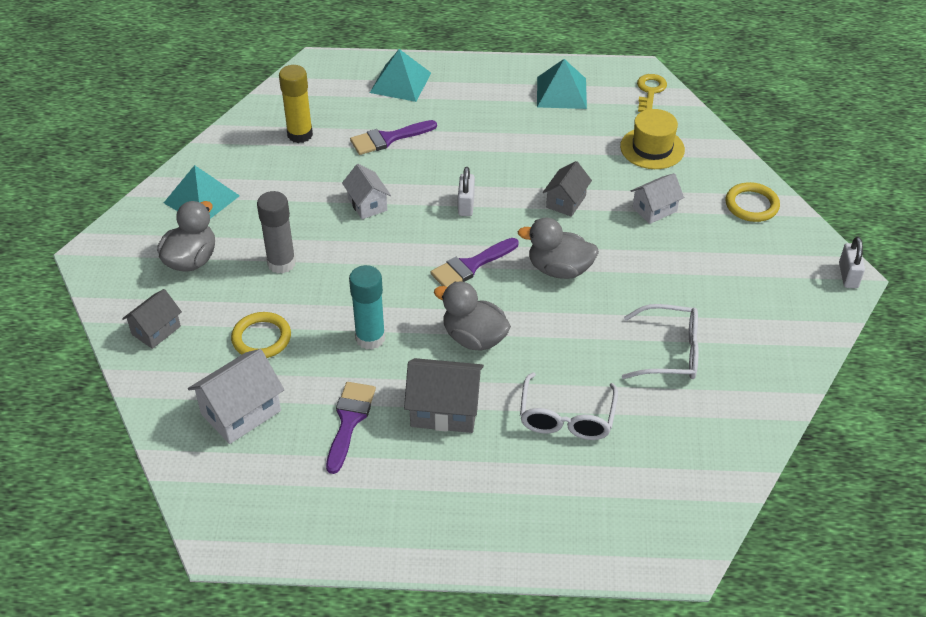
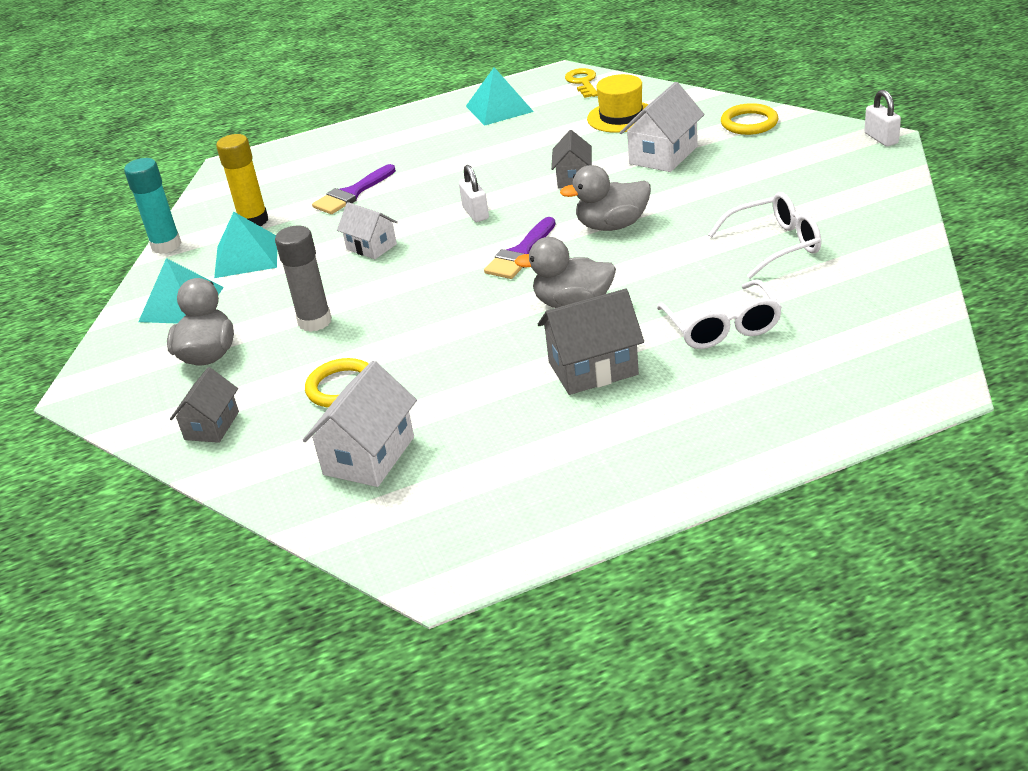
camera: 20 degrees left, 10 degrees down
purple brush [326,382,376,474] -> none
turquoise glue stick [349,265,385,350] -> turquoise glue stick moved to [124,158,181,254]
turquoise pyramid [370,49,431,102] -> turquoise pyramid moved to [214,212,277,278]
white house [631,173,684,224] -> white house [620,82,705,172], size x1.54

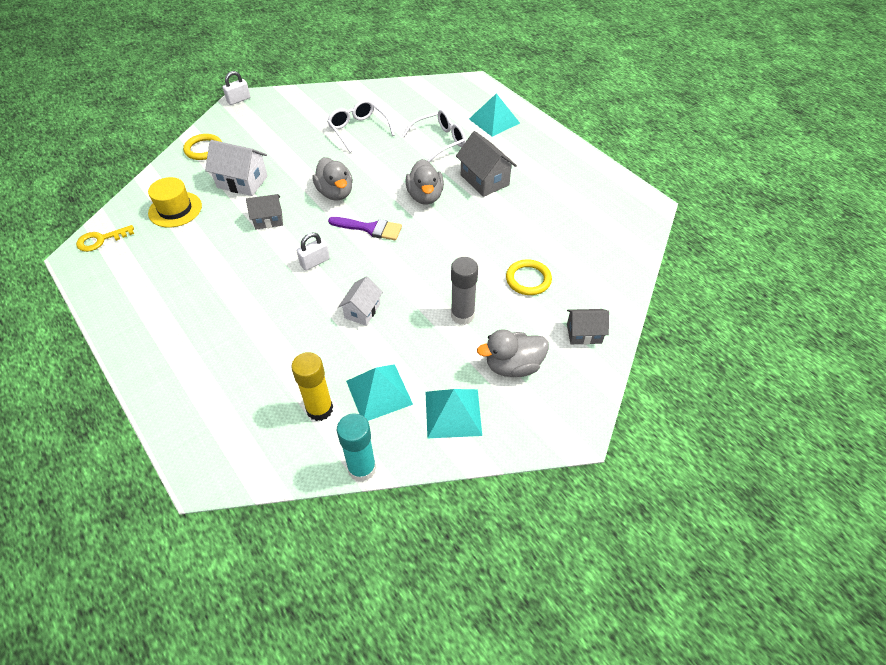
camera: 110 degrees left, 15 degrees up
white house [302,361,417,487] -> none
purple brush [312,164,396,214] -> none
turquoise pyramid [466,67,534,126] -> turquoise pyramid moved to [469,93,520,137]

